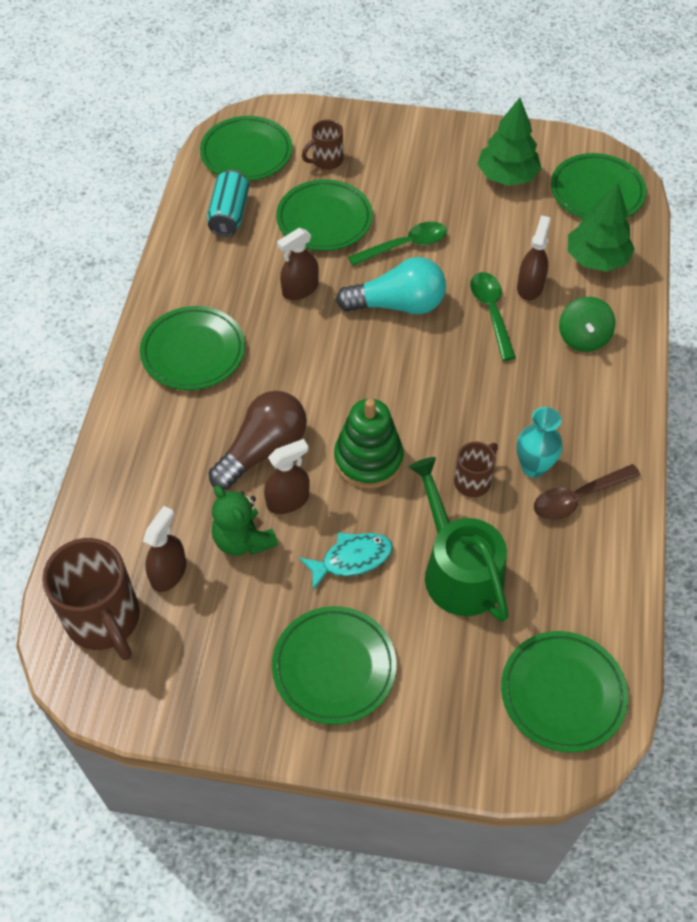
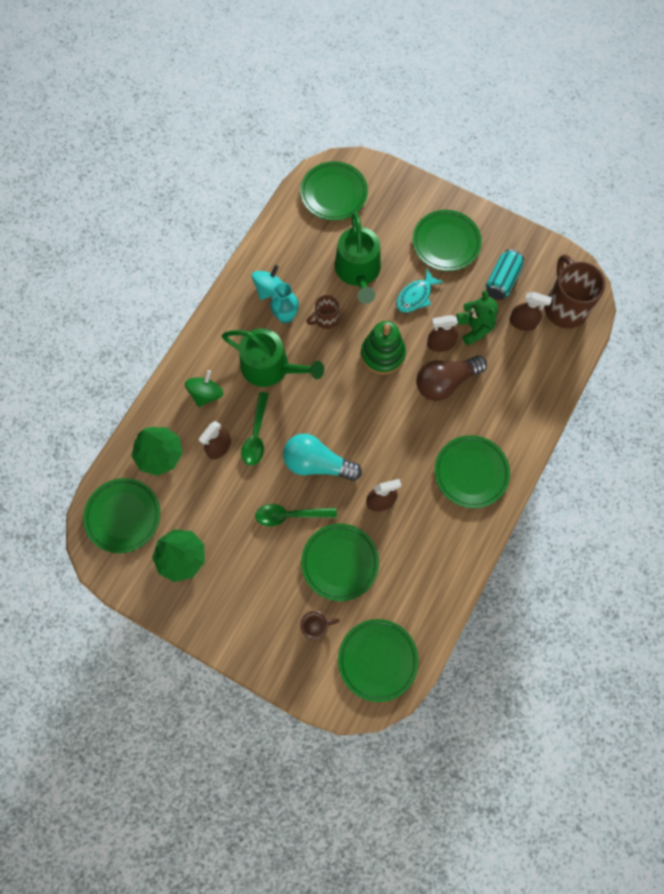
camera: 160 degrees left, 15 degrees up
brown spray bottle [143,506,186,592] -> brown spray bottle turned 120 degrees counterclockwise [509,292,552,331]
turquoise can [207,170,249,237] -> turquoise can moved to [486,249,524,300]
turquoise fish [299,533,393,590] -> turquoise fish turned 45 degrees counterclockwise [396,269,444,313]
brown spoon [534,464,641,520] -> turquoise spinning top [252,265,282,300]
none -> green watering can [222,328,324,387]

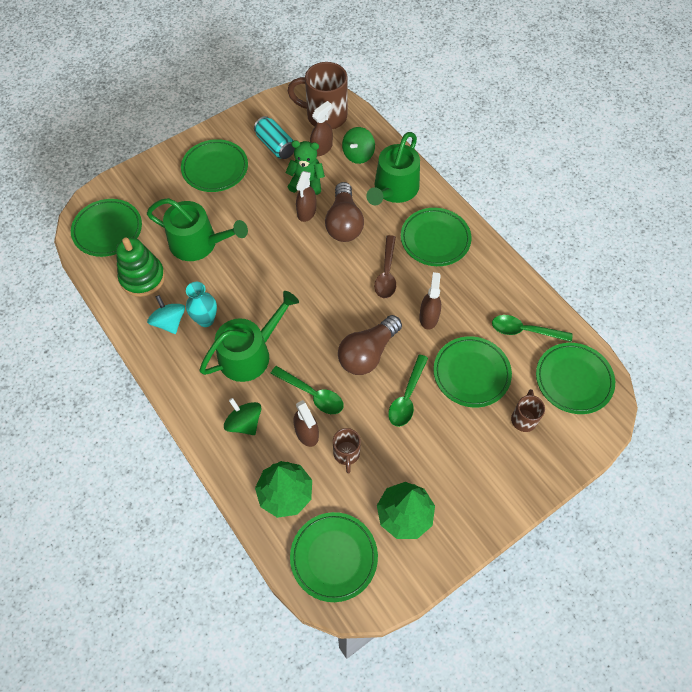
camera: 65 degrees left, 10 degrees down
turquoise light bulb [283,434,362,481] -> brown light bulb [338,315,402,375]
brown mug [306,295,339,329] -> brown mug moved to [333,428,361,473]
green stacking toy [361,321,406,375] -> green stacking toy moved to [116,238,165,297]
turquoise fish [396,269,444,313] -> none
none -> green spinning top [342,127,375,164]
none -> green watering can [366,132,420,205]
none -> brown spoon [374,235,396,298]
none -> green spoon [492,315,573,342]

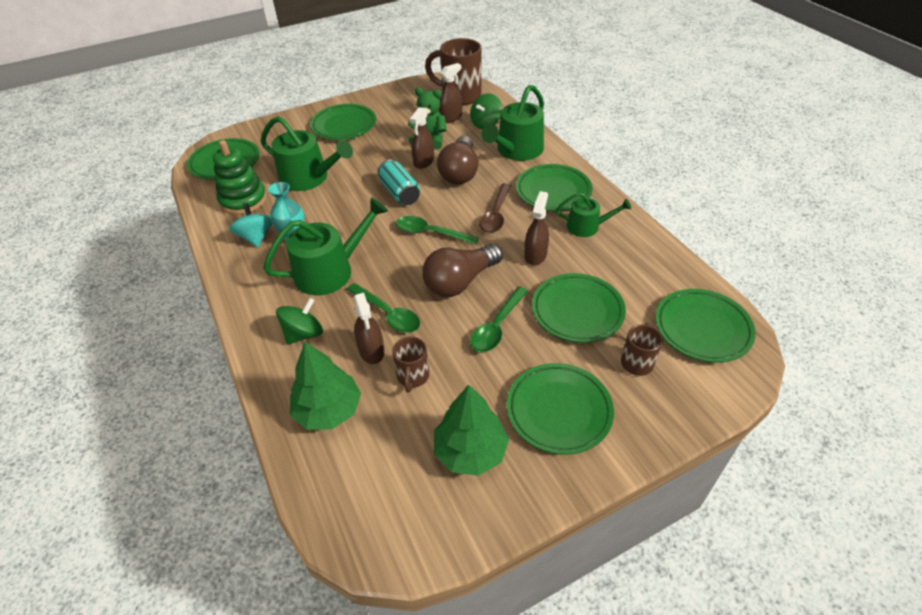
camera: 10 degrees right, 15 degrees down
green spinning top [224,398,262,435] -> green spinning top turned 75 degrees clockwise [276,298,323,345]
turquoise can [254,116,295,159] -> turquoise can moved to [378,160,420,205]
green plate [290,512,378,602] -> green plate moved to [507,363,614,455]
green spoon [492,315,573,342] -> green spoon moved to [396,216,479,245]
none -> green watering can [556,193,631,237]

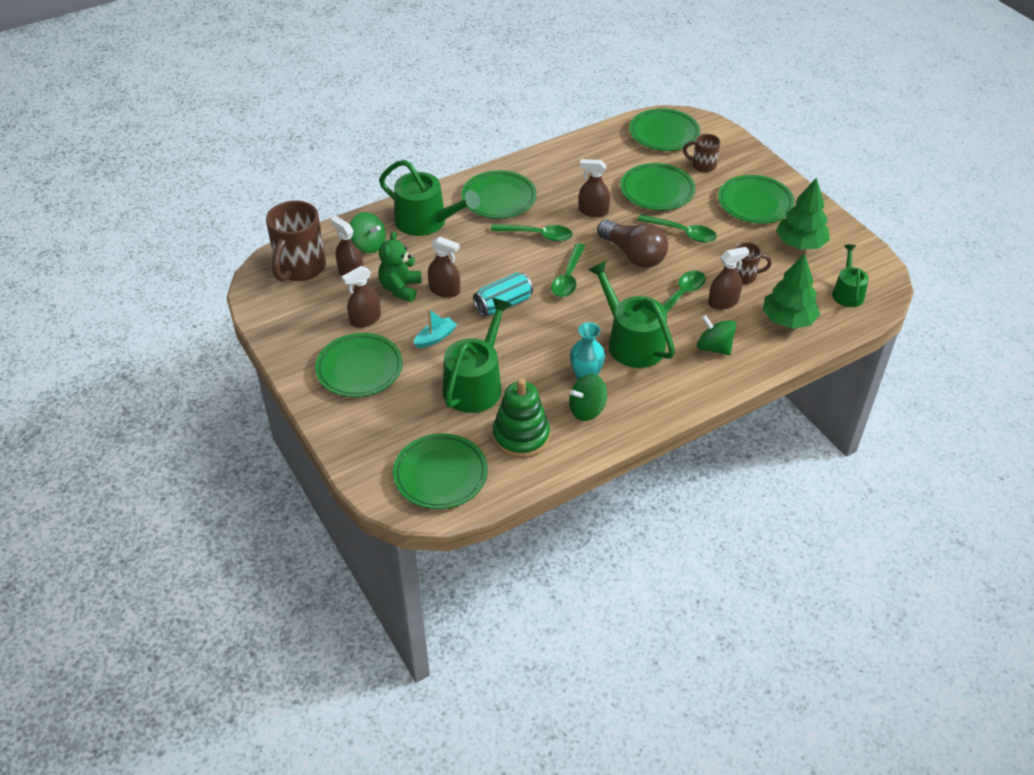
camera: 95 degrees left, 0 degrees up
turquoise spinning top [229,203,272,247] -> green spinning top [569,374,607,421]
brown light bulb [437,136,478,185] -> none
brown spoon [479,183,511,233] -> green spoon [491,224,573,242]
green watering can [556,193,631,237] -> green watering can moved to [832,245,869,307]
none -> brown spray bottle [342,266,381,328]
none -> turquoise boat [413,309,457,348]

